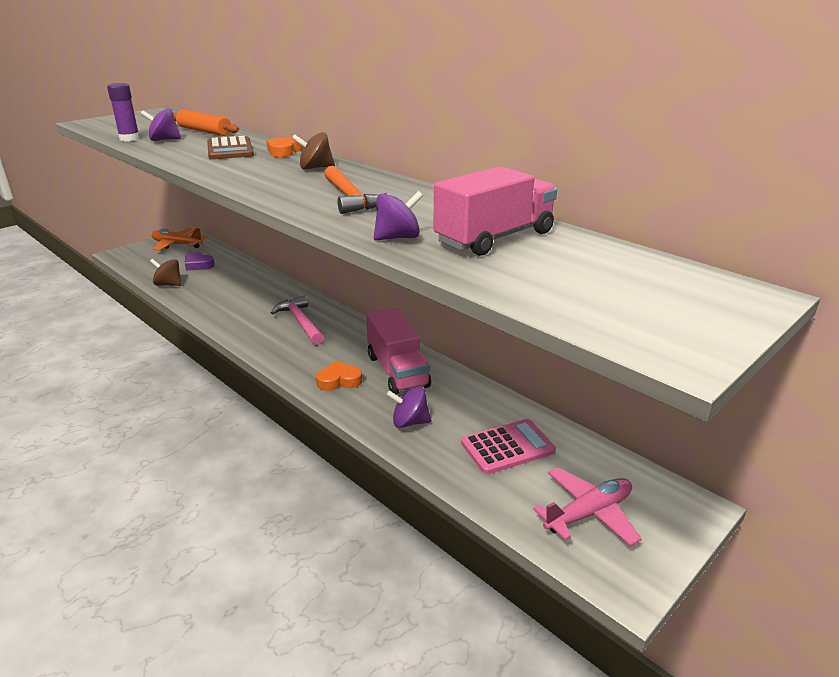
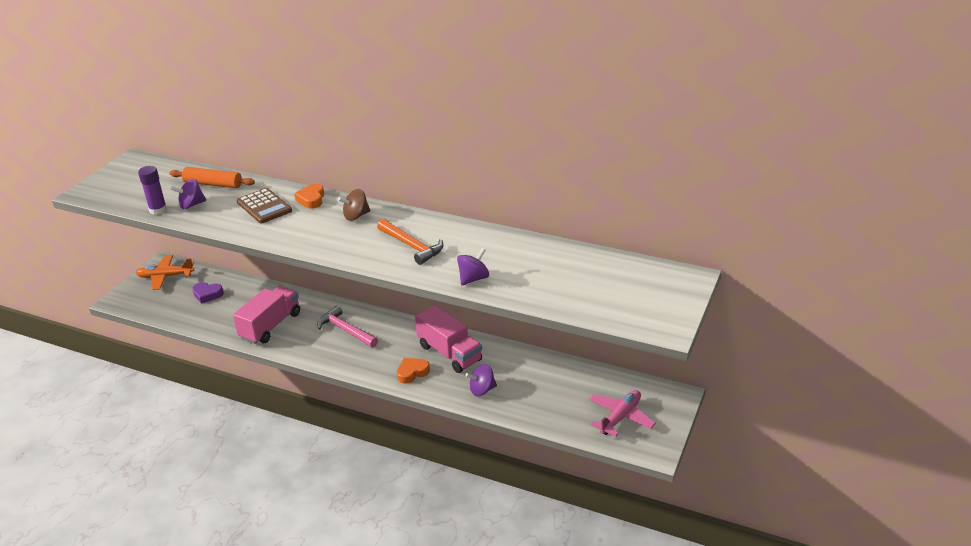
camera: 20 degrees left, 5 degrees up
brown spinning top [150,259,182,286] -> none
pink truck [433,166,557,256] -> pink truck moved to [233,286,300,344]
pink calculator [461,419,556,474] -> none

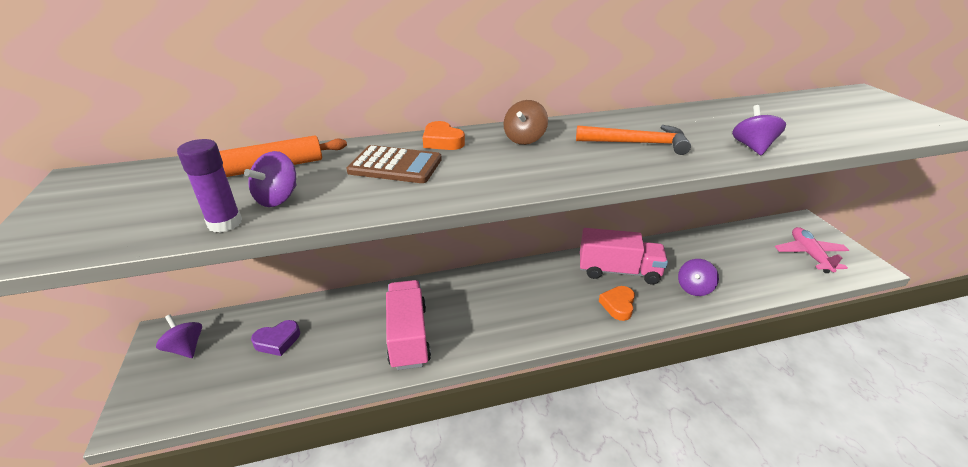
camera: 40 degrees left, 0 degrees up
orange plane [136,255,194,290] -> purple spinning top [156,315,202,358]
pink hammer [317,306,378,348] -> none

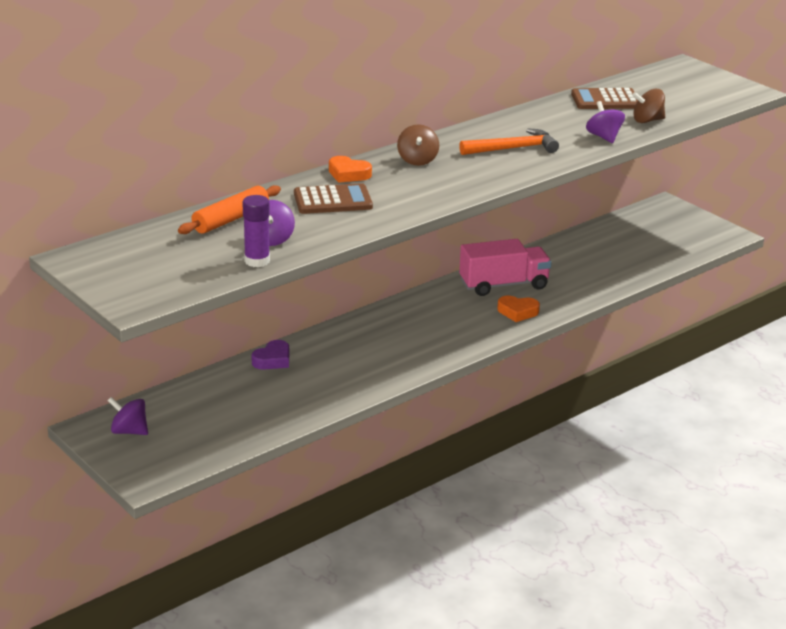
camera: 25 degrees left, 5 degrees down
purple heart [251,320,300,356] -> purple heart moved to [252,340,289,370]
pink truck [386,280,431,370] -> none
orange heart [599,286,635,321] -> orange heart turned 75 degrees counterclockwise [497,296,540,322]
purple spinning top [678,259,719,296] -> none
pink plane [775,227,849,273] -> none
none -> brown calculator [571,88,638,109]
none -> brown spinning top [632,89,665,123]

